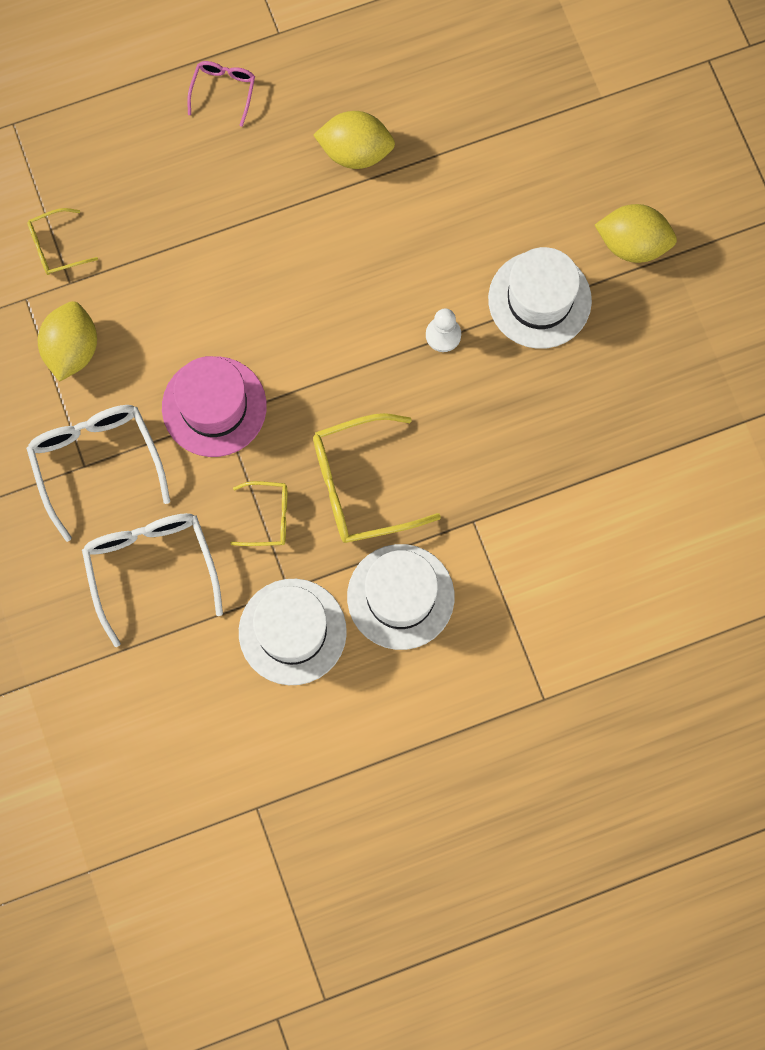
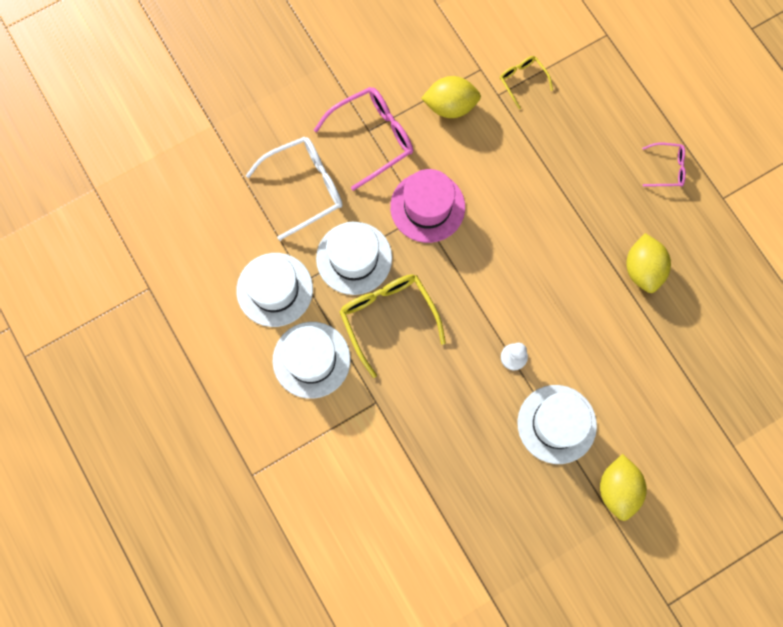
camera: 80 degrees right, 0 degrees up
white glasses [26,405,170,542] -> pink glasses [314,87,413,191]
yellow glasses [230,481,287,546] -> white hat [316,222,392,295]

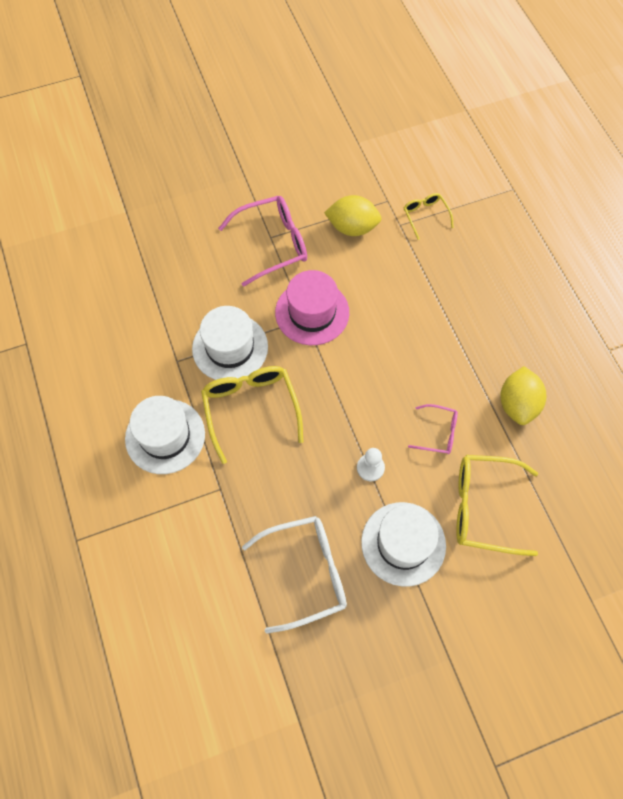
camera: 10 degrees right, 10 degrees down
white hat [236,253,313,327] -> none
white glasses [246,137,343,240] -> white glasses moved to [242,516,347,633]
yellow lemon [600,454,647,521] -> none
pink glasses [642,143,686,187] -> pink glasses moved to [408,404,458,454]
none -> yellow glasses [456,455,538,556]

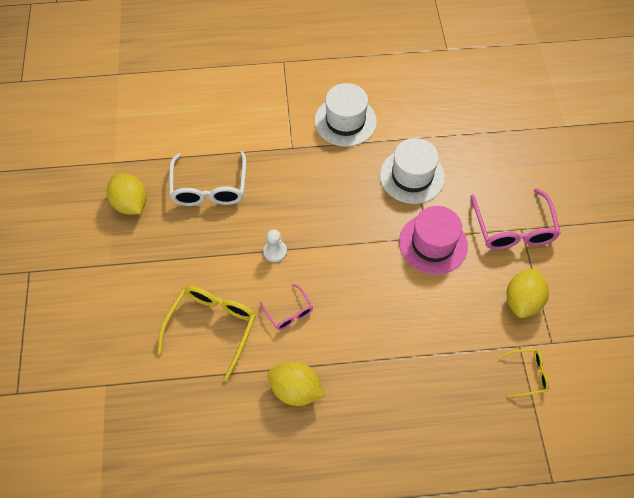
camera: 105 degrees right, 5 degrees down
yellow glasses [201,366,303,464] -> none
white hat [361,502,446,587] -> none
pink glasses [408,404,458,454] -> pink glasses turned 60 degrees counterclockwise [260,284,313,330]
none -> yellow lemon [107,174,147,215]

